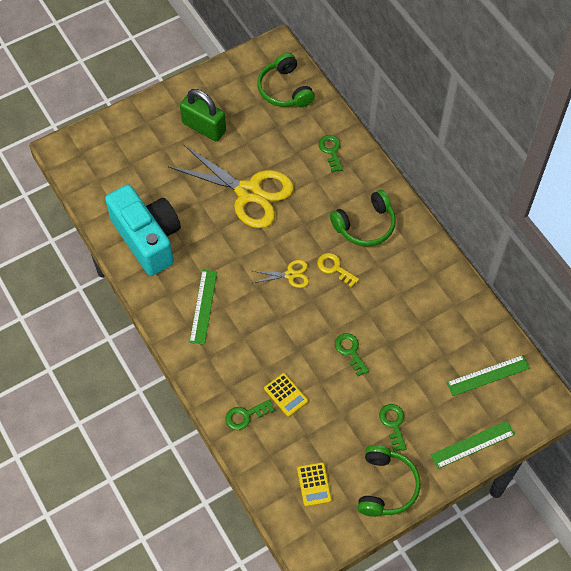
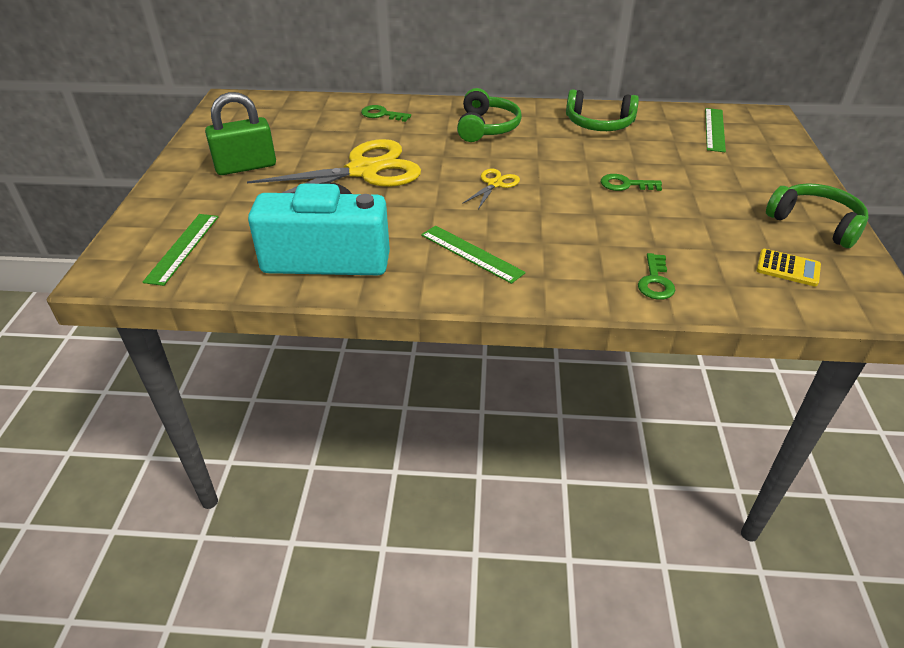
camera: 55 degrees left, 20 degrees down
green headphones [258,53,315,107] -> green headphones moved to [566,89,639,131]
yellow calculator [264,373,308,417] -> none
yellow key [317,253,359,288] -> none
green key [379,404,407,452] -> none
green ruler [431,421,515,469] -> green ruler moved to [143,214,218,286]

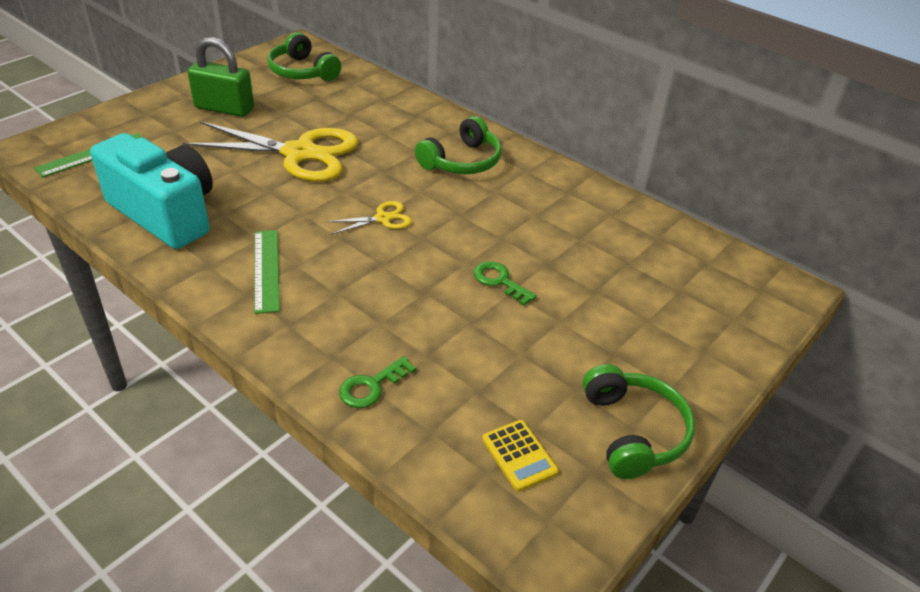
camera: 35 degrees right, 0 degrees up
green key [361,105,411,122] -> none
green headphones [566,89,639,131] -> green headphones moved to [267,32,341,81]
green ruler [705,108,726,152] -> none

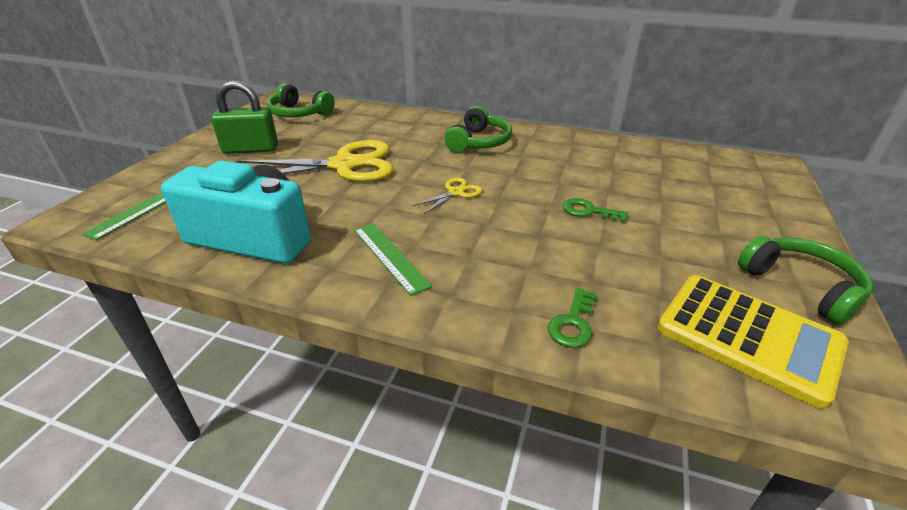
camera: 20 degrees left, 5 degrees down
yellow calculator [482,420,559,491] -> yellow calculator [657,275,849,409], size x2.14

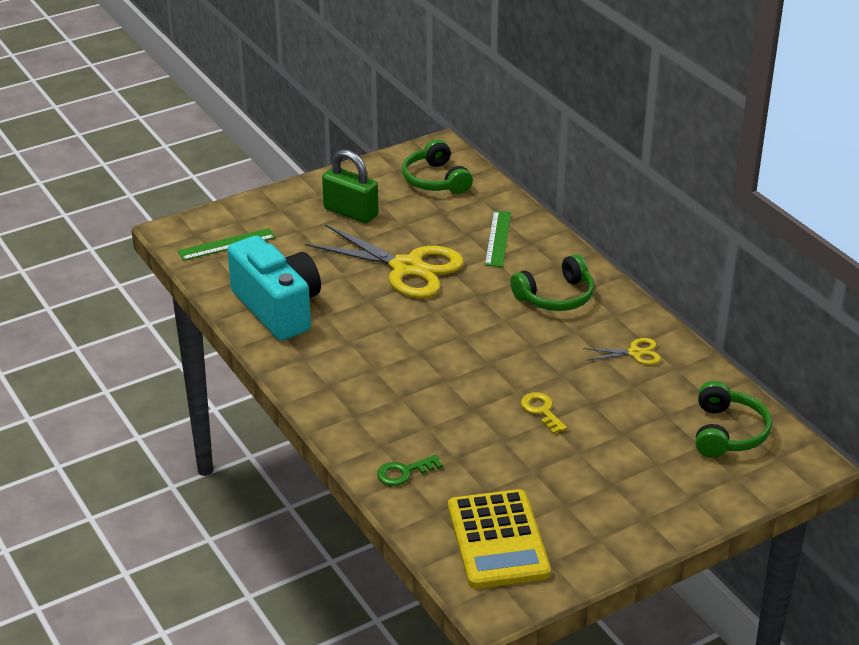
camera: 40 degrees right, 0 degrees up
green ruler [354,223,432,296] -> green ruler moved to [485,211,511,267]
yellow scissors [412,178,482,214] -> yellow scissors moved to [583,338,661,365]
green key [563,198,628,223] -> yellow key [521,392,567,434]
green headphones [738,236,873,325] -> green headphones moved to [695,381,772,458]

